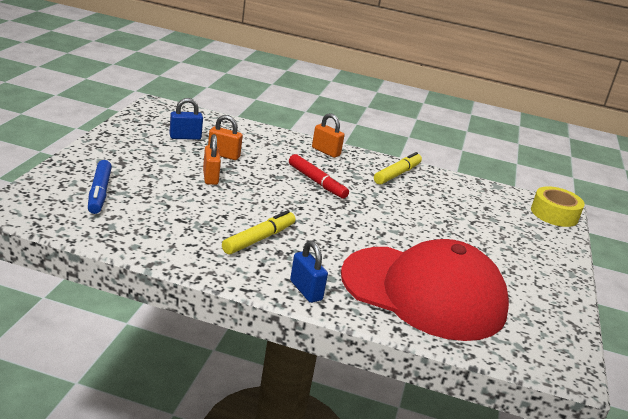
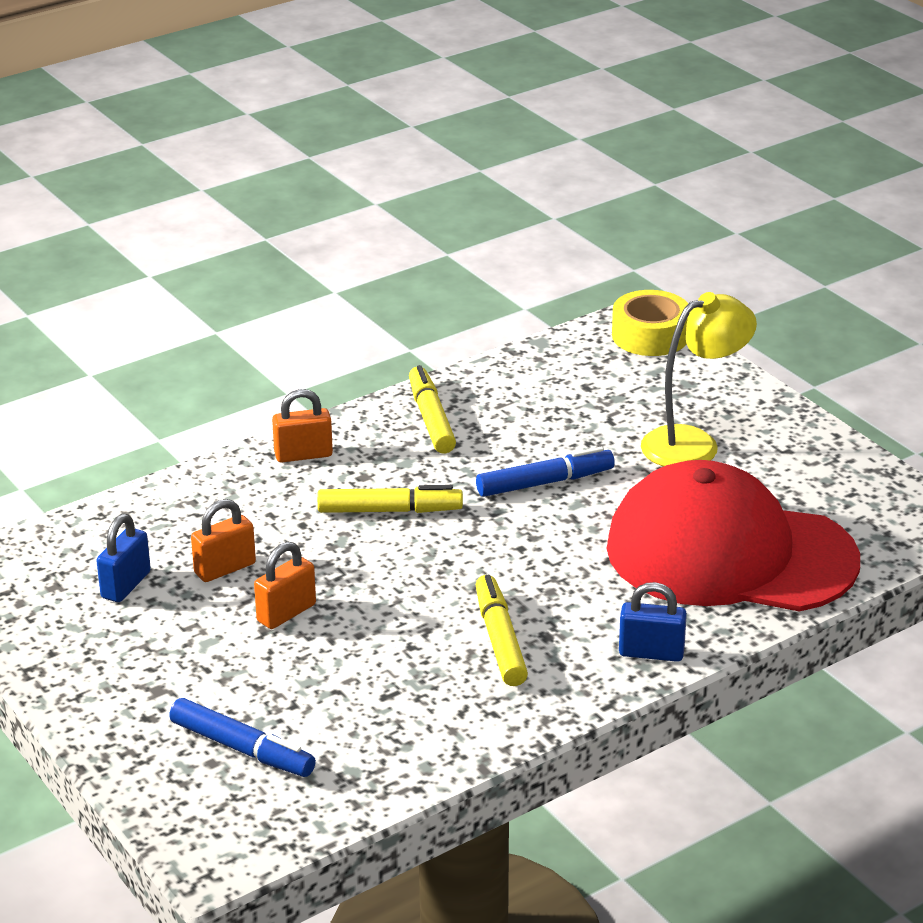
camera: 45 degrees left, 5 degrees up
orange padlock [203,134,221,185] -> orange padlock turned 75 degrees counterclockwise [254,542,316,629]
red marker [289,154,349,199] -> yellow marker [317,485,463,513]
red cap [341,239,509,341] -> red cap turned 135 degrees counterclockwise [606,460,860,612]
none -> blue marker [476,447,615,497]
none -> yellow lamp [641,292,757,467]

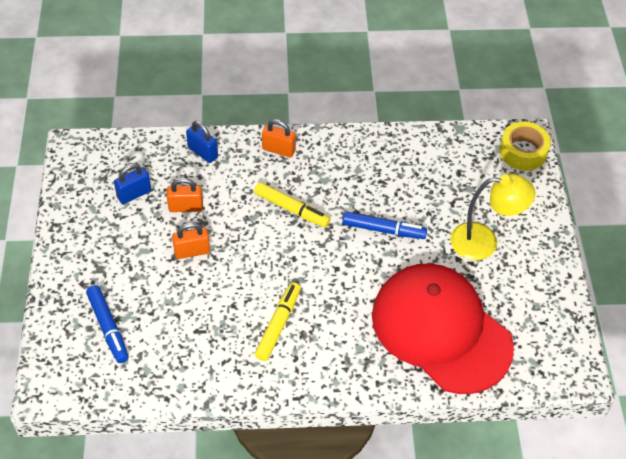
camera: 30 degrees right, 20 degrees up
yellow marker [409,365,456,453] -> none
blue padlock [619,582,687,662] -> blue padlock moved to [186,121,218,163]

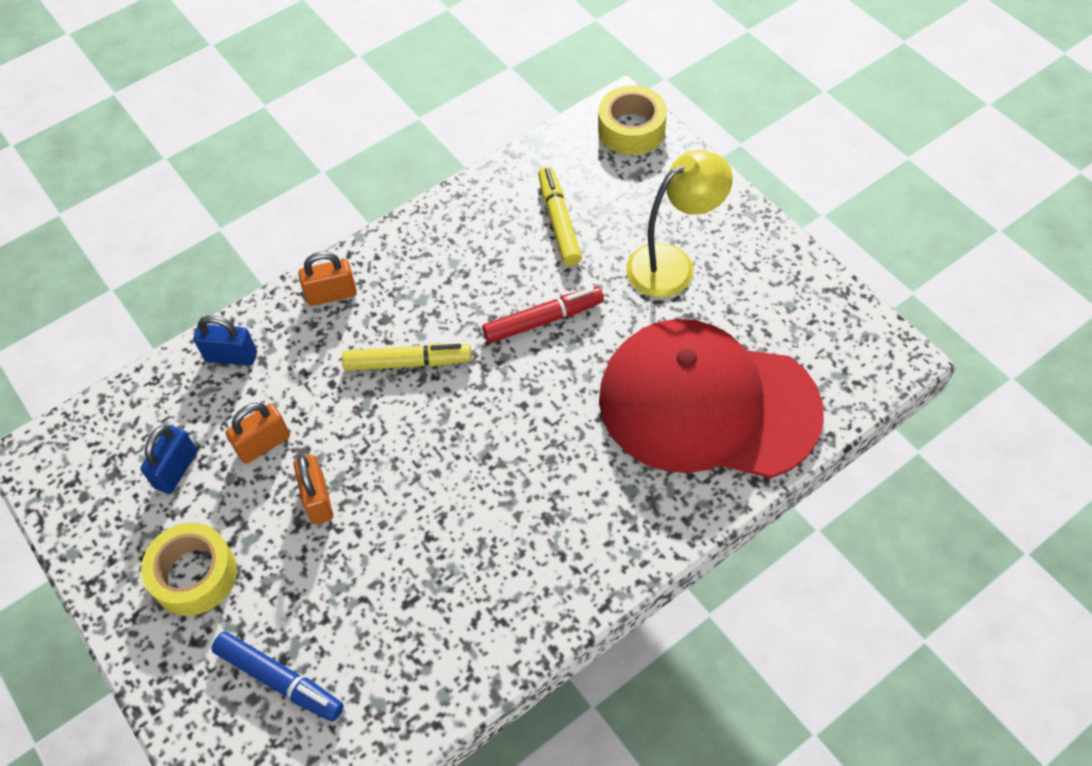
camera: 30 degrees left, 5 degrees up
orange padlock [172,222,210,259] -> orange padlock turned 60 degrees counterclockwise [293,455,333,524]
yellow marker [255,282,301,361] -> yellow marker moved to [538,166,582,266]
blue marker [342,211,427,239] -> red marker [482,287,604,343]
none -> yellow tape [141,523,237,616]

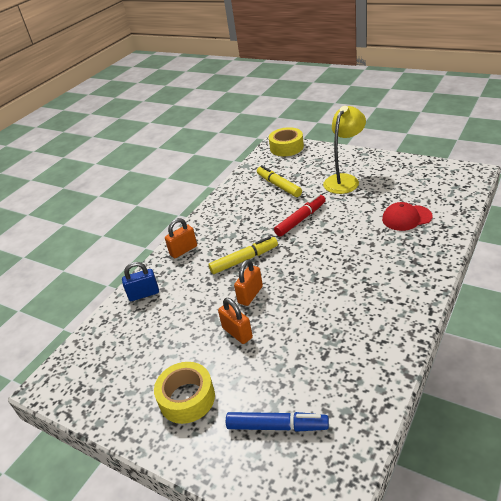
camera: 20 degrees left, 20 degrees down
blue padlock [140,425,197,494] -> none
orange padlock [226,403,290,464] -> orange padlock moved to [234,259,263,306]
red cap [599,319,824,478] -> red cap [382,202,432,231], size x0.41

